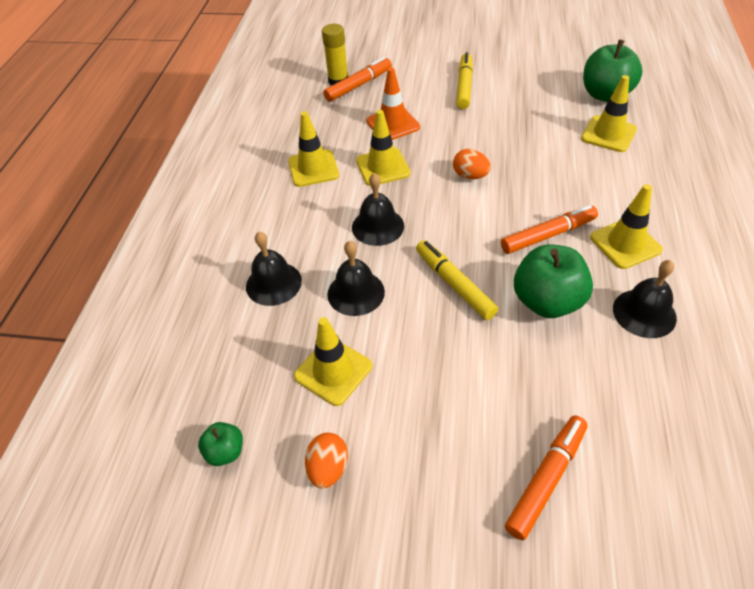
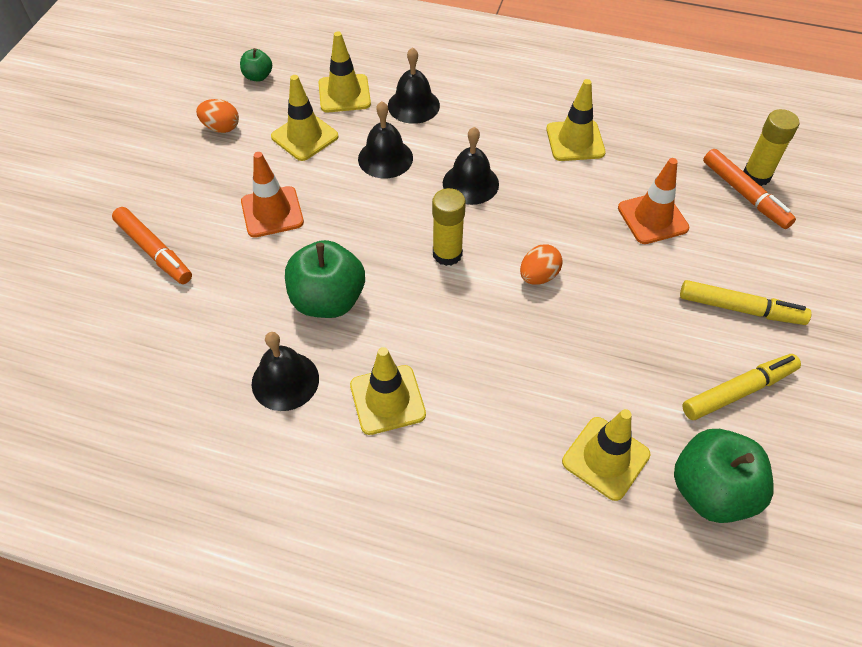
camera: 95 degrees right, 5 degrees up
yellow traffic cone [356,110,410,186] -> yellow traffic cone moved to [318,32,371,112]
yellow marker [416,240,498,320] -> yellow marker moved to [682,354,801,420]
orange marker [501,205,598,254] -> none
none -> orange traffic cone [241,152,304,238]
none -> yellow glue stick [432,188,466,266]

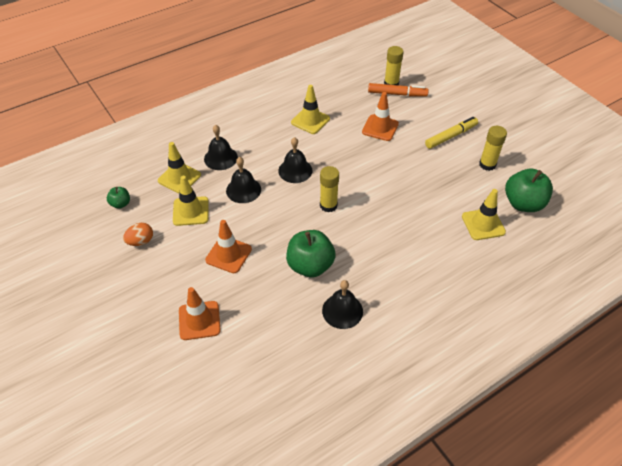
camera: 50 degrees left, 5 degrees down
orange marker [112,207,192,284] -> orange traffic cone [179,287,221,340]
yellow traffic cone [350,347,426,435] -> none
orange egg [520,244,563,285] -> none
yellow marker [682,354,801,420] -> yellow glue stick [479,126,507,171]

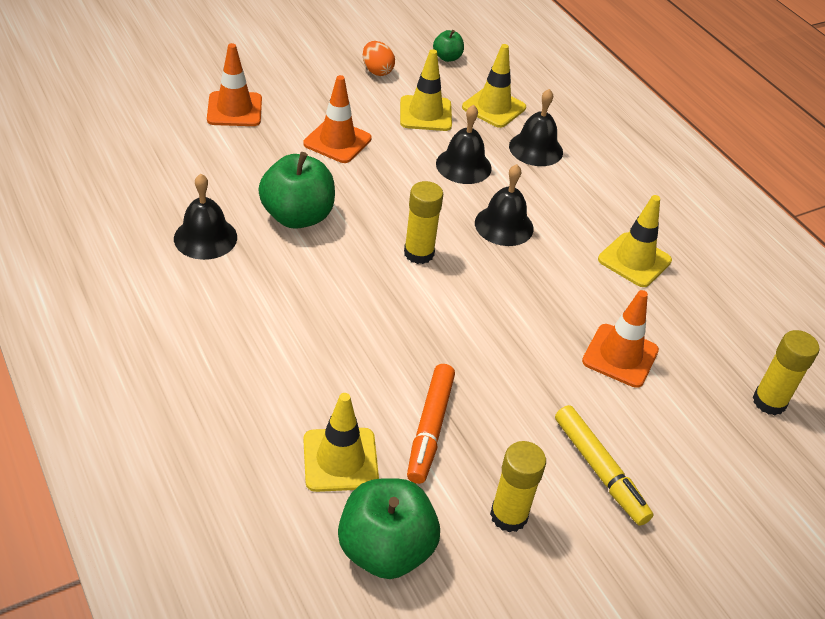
camera: 90 degrees right, 5 degrees down
orange marker [368,83,429,97] -> orange marker moved to [407,364,455,484]

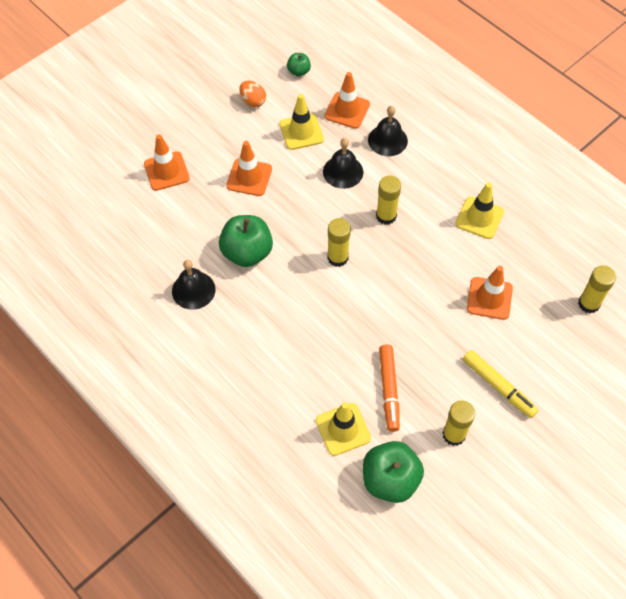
camera: 10 degrees left, 15 degrees up
yellow traffic cone [462,44,526,128] -> orange traffic cone [325,72,370,129]
black bell [475,164,534,246] -> yellow glue stick [376,175,401,225]

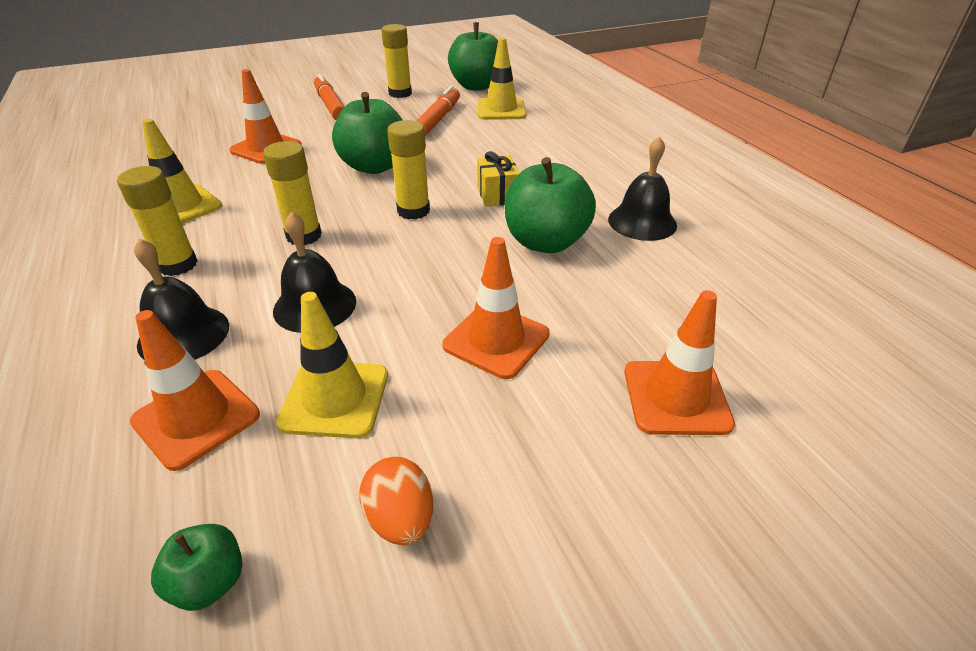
camera: 160 degrees left, 20 degrees down
yellow marker [463,350,538,418] -> orange marker [314,74,345,120]
yellow glue stick [578,265,616,313] -> yellow glue stick moved to [117,166,198,276]
none -> green apple [332,92,403,174]
none -> yellow gift [477,151,520,207]

